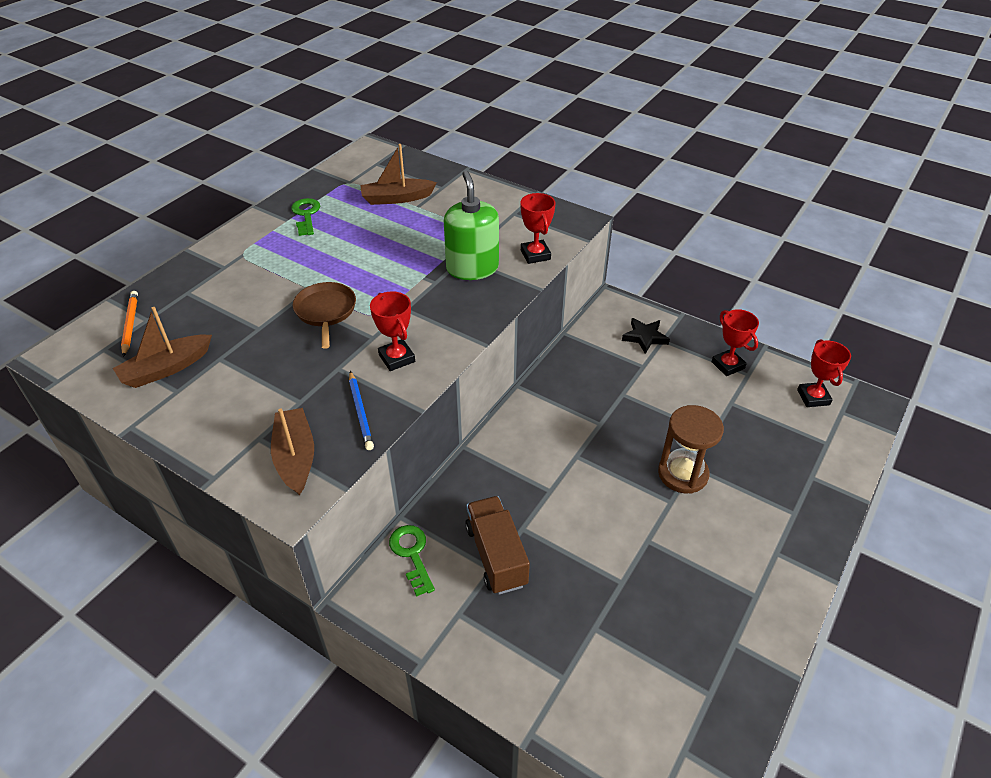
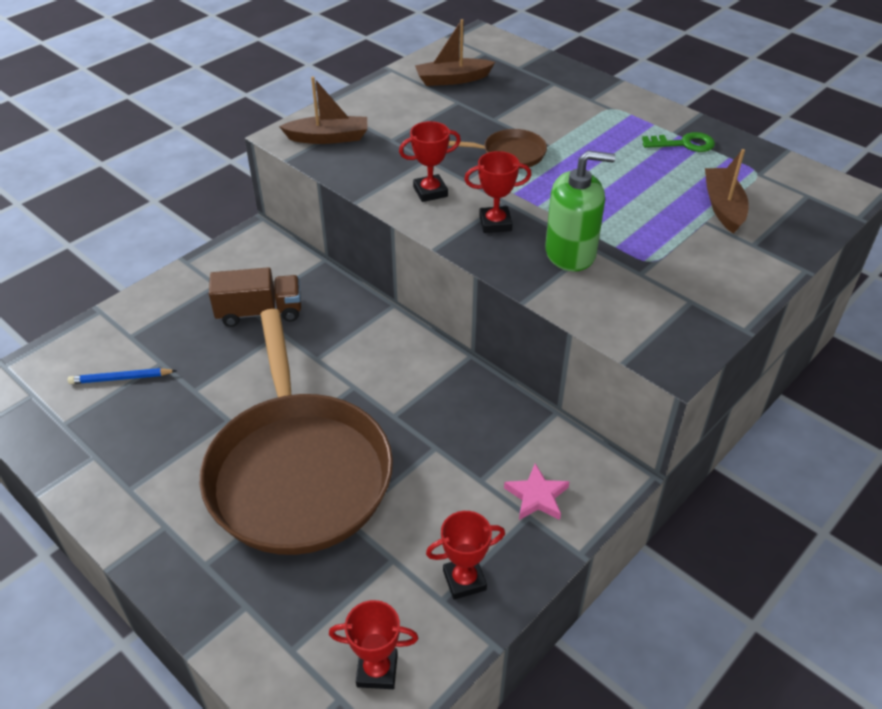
camera: 100 degrees right, 0 degrees up
brown boat [113,307,212,388] -> brown boat turned 75 degrees counterclockwise [415,19,495,86]
orange pencil [121,291,138,357] -> none
blue pencil [349,371,374,450] -> blue pencil moved to [68,368,177,384]
green key [389,525,435,597] -> none
red trophy [521,193,555,264] -> red trophy moved to [464,151,531,233]
black star [622,318,670,354] -> pink star [504,463,570,520]
brown hourglass [658,405,724,494] -> brown pan [200,309,393,555]

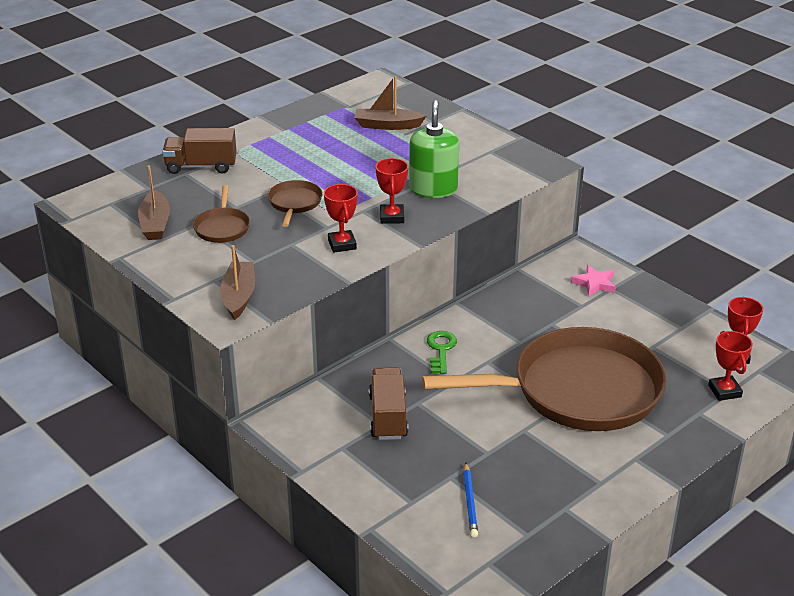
camera: 85 degrees left, 10 degrees down
red trophy [426,511,505,600] -> red trophy moved to [708,331,753,401]
green key [642,132,715,152] -> green key moved to [427,331,457,374]
none -> brown truck [162,128,237,174]
none -> brown pan [193,185,250,243]

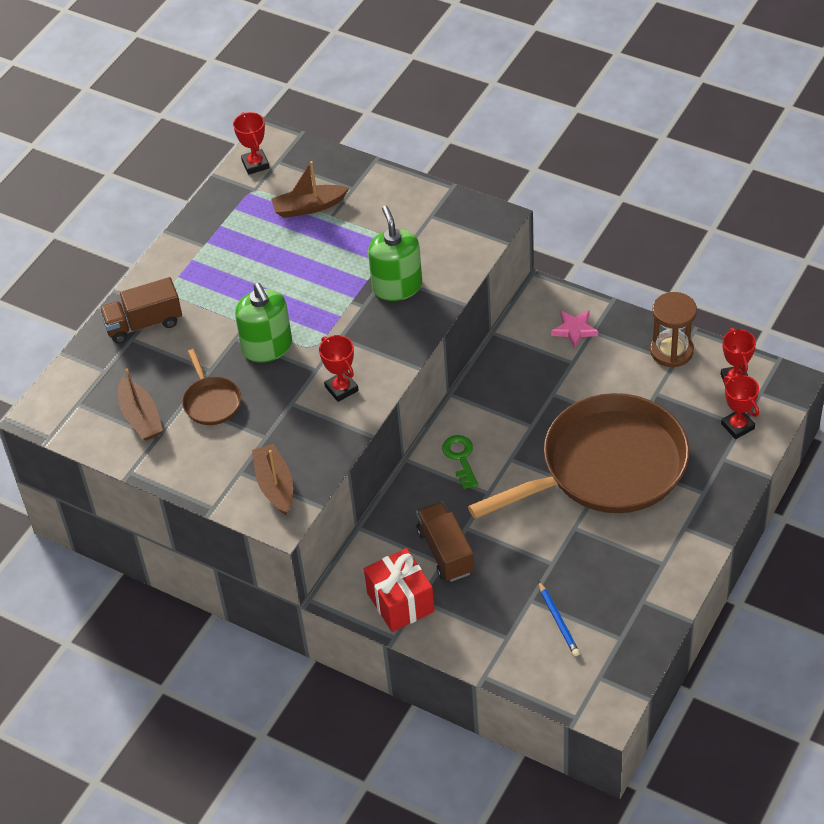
camera: 15 degrees left, 15 degrees up
brown pan [268,180,323,227] -> green soap dispenser [235,283,292,363]
red trophy [375,158,408,224] -> red trophy moved to [233,112,269,175]
none -> red gift [364,548,435,632]
none -> brown hourglass [650,292,697,368]

